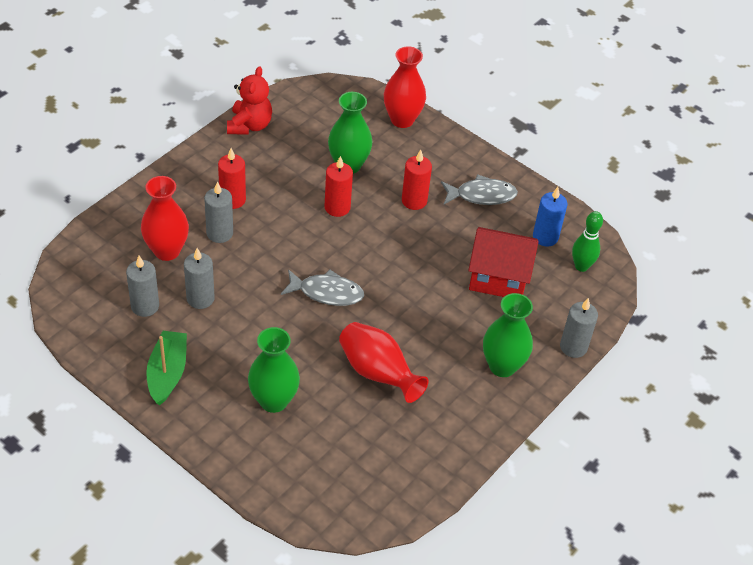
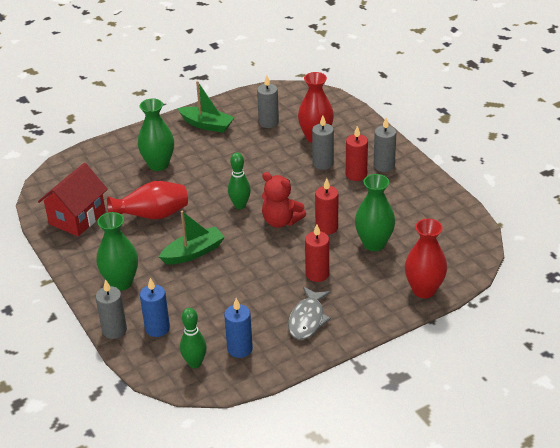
camera: 115 degrees right, 10 degrees down
grey candle [184,248,215,309] -> grey candle moved to [374,118,396,172]
red teddy bear [227,66,272,135] -> red teddy bear moved to [262,172,306,228]
grey fish [281,269,364,306] -> green bowling pin [228,153,251,209]
red house [468,227,539,297] -> red house moved to [38,163,108,236]
none -> blue candle [140,278,170,337]
none -> green boat [159,211,225,264]

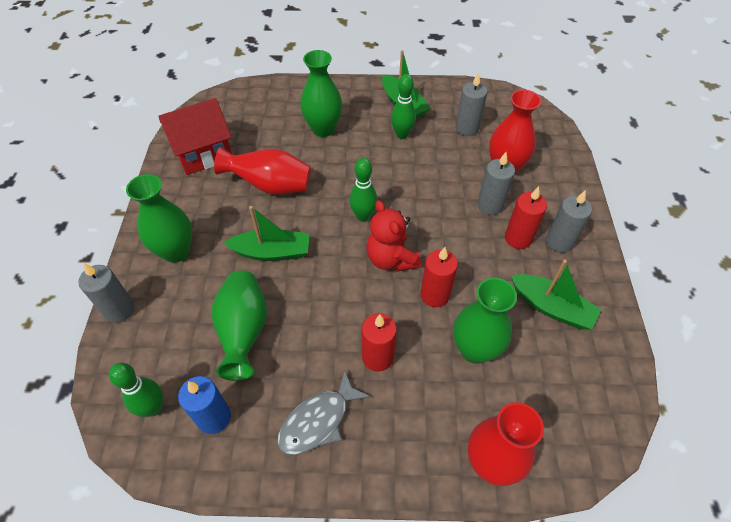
camera: 30 degrees right, 15 degrees up
blue candle [140,278,170,337] -> none
none -> green vase [211,271,267,381]
none -> green bowling pin [391,74,416,139]
none -> green boat [511,260,601,329]

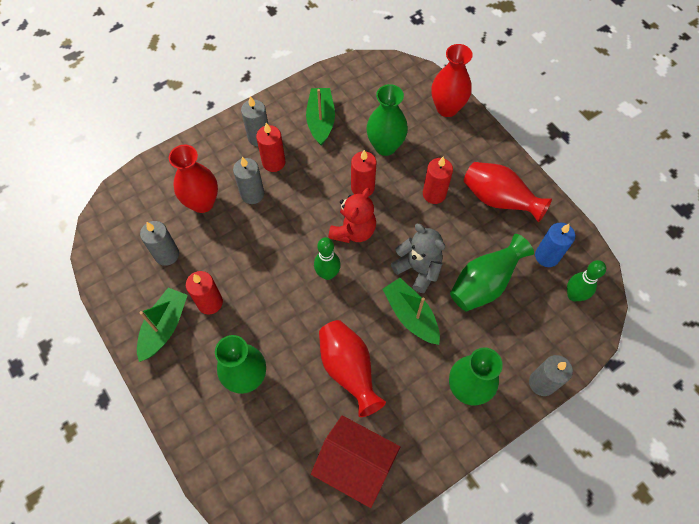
camera: 125 degrees left, 10 degrees up
grey fish [277,370,371,455] -> red vase [464,162,552,222]
green bowling pin [391,74,416,139] -> red candle [186,271,223,315]
none -> grey teddy bear [391,224,445,293]

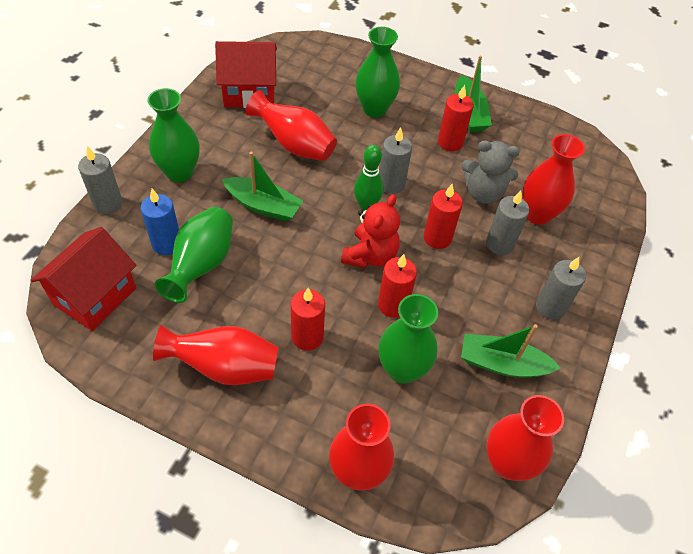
camera: 145 degrees right, 10 degrees down
grey candle [140,221,179,266] -> grey candle moved to [379,127,412,194]
red candle [256,123,285,172] -> red candle moved to [424,184,463,249]
green boat [306,88,335,146] -> green boat turned 135 degrees clockwise [461,324,561,378]
red teddy bear [328,188,376,243] -> red teddy bear turned 150 degrees counterclockwise [341,194,400,268]
grey teddy bear [391,224,445,293] -> grey teddy bear moved to [461,140,520,204]
blue candle [535,223,575,267] -> blue candle moved to [141,189,179,255]
green bowling pin [567,260,606,301] -> red house [31,227,137,331]
none -> red vase [486,395,564,481]

